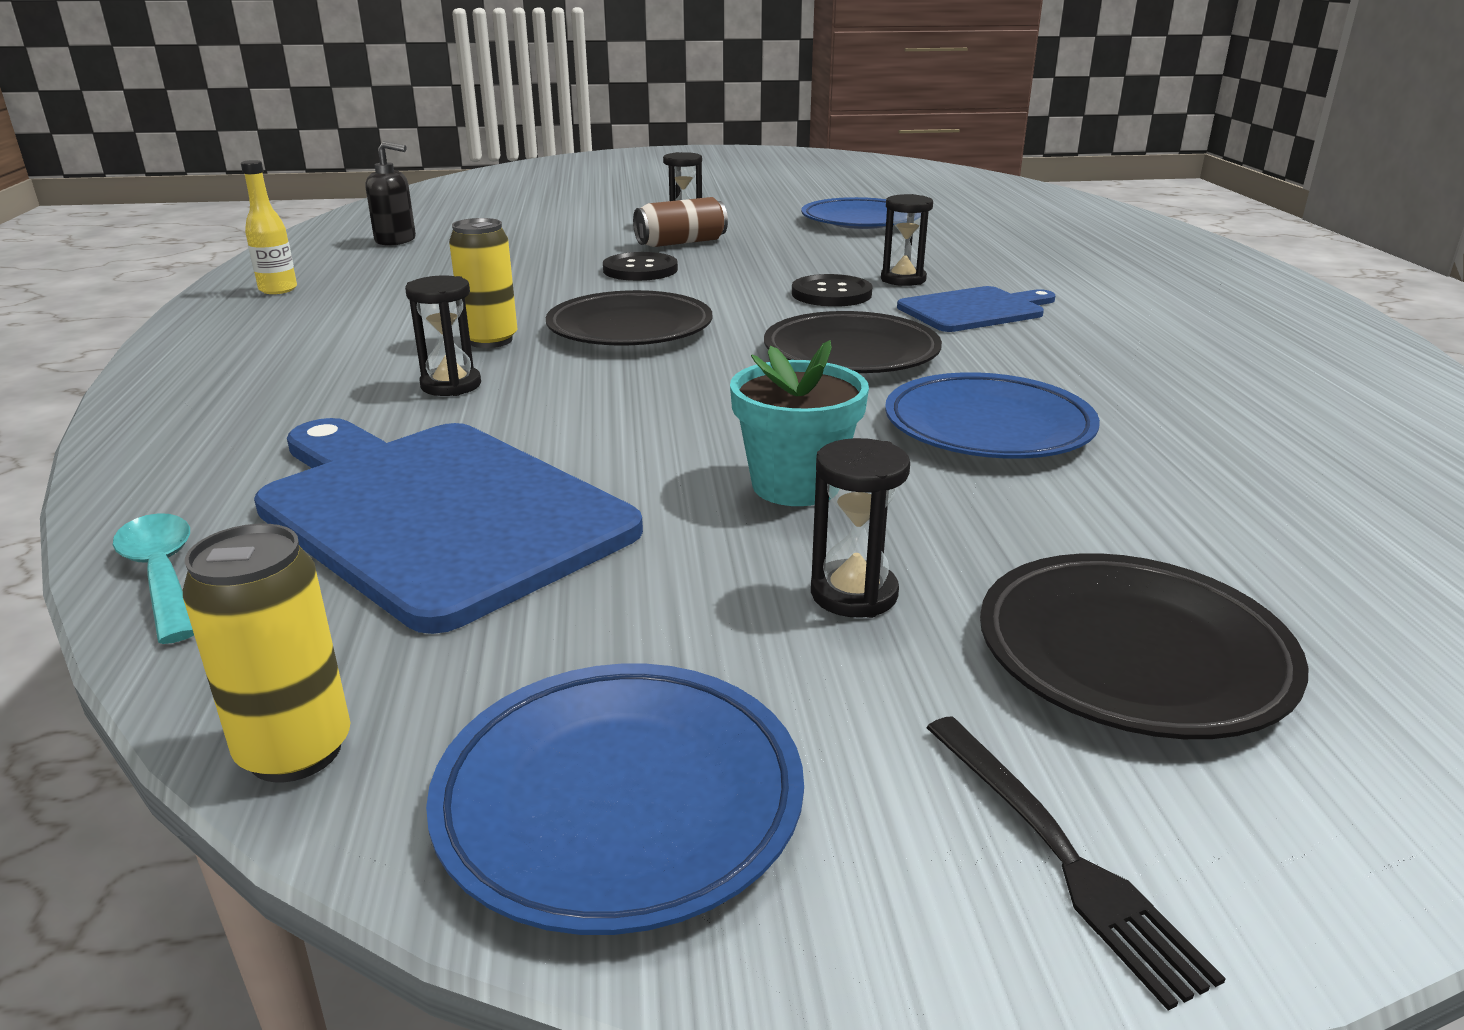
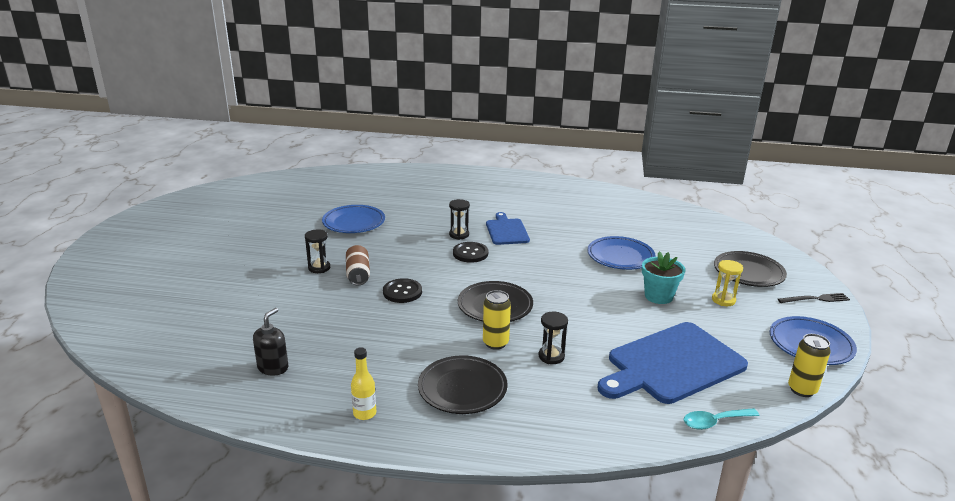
camera: 75 degrees left, 0 degrees up
black plate [764,311,942,373] -> black plate moved to [418,355,508,414]
black hourglass [811,438,910,618] -> yellow hourglass [712,260,743,306]

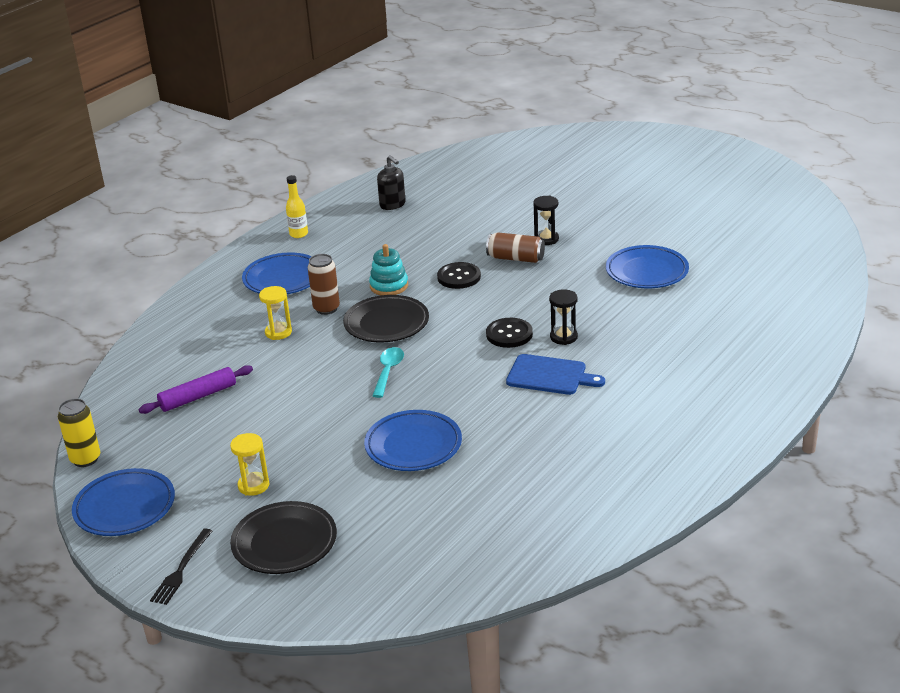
camera: 120 degrees right, 5 degrees up
black plate [418,355,508,414] -> blue plate [242,252,312,294]
yellow can [483,290,511,350] -> brown can [308,254,340,315]
black hourglass [539,312,568,364] -> yellow hourglass [259,286,292,340]
blue cutting board [597,322,748,404] -> purple rolling pin [139,365,253,414]
turquoise flower pot [642,251,685,304] -> none
turquoise spoon [684,408,760,430] -> turquoise spoon moved to [372,347,404,398]
none -> turquoise stacking toy [369,244,408,295]

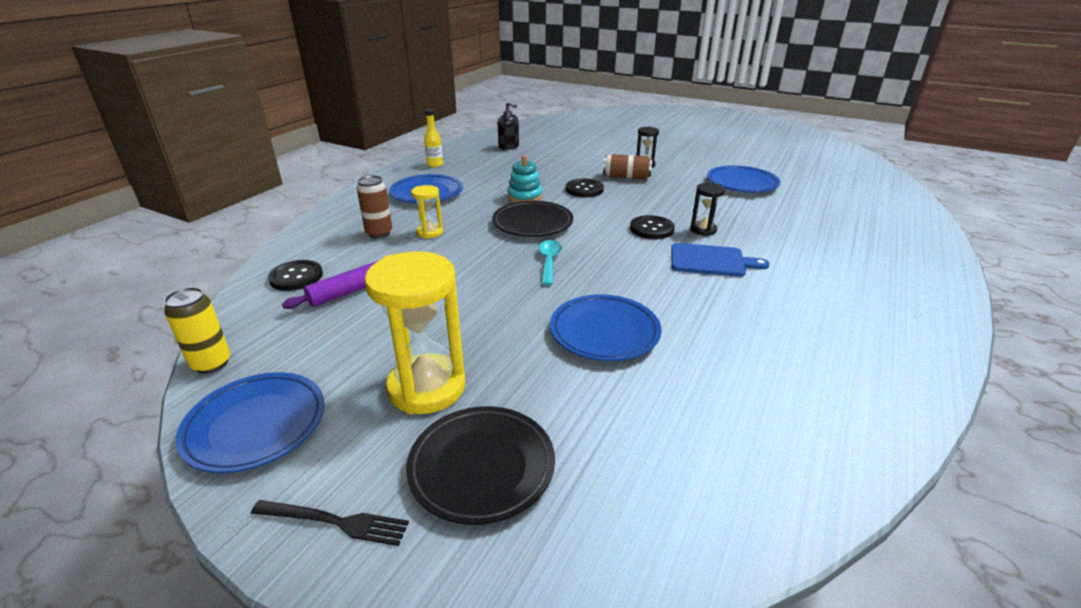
camera: 10 degrees left, 0 degrees up
black fork [150,528,212,605] -> black fork turned 90 degrees counterclockwise [251,500,409,546]
yellow hourglass [230,433,269,496] -> yellow hourglass [364,251,465,414], size x1.98
brown can [308,254,340,315] -> brown can moved to [357,175,392,239]
none -> black button [268,260,323,291]

